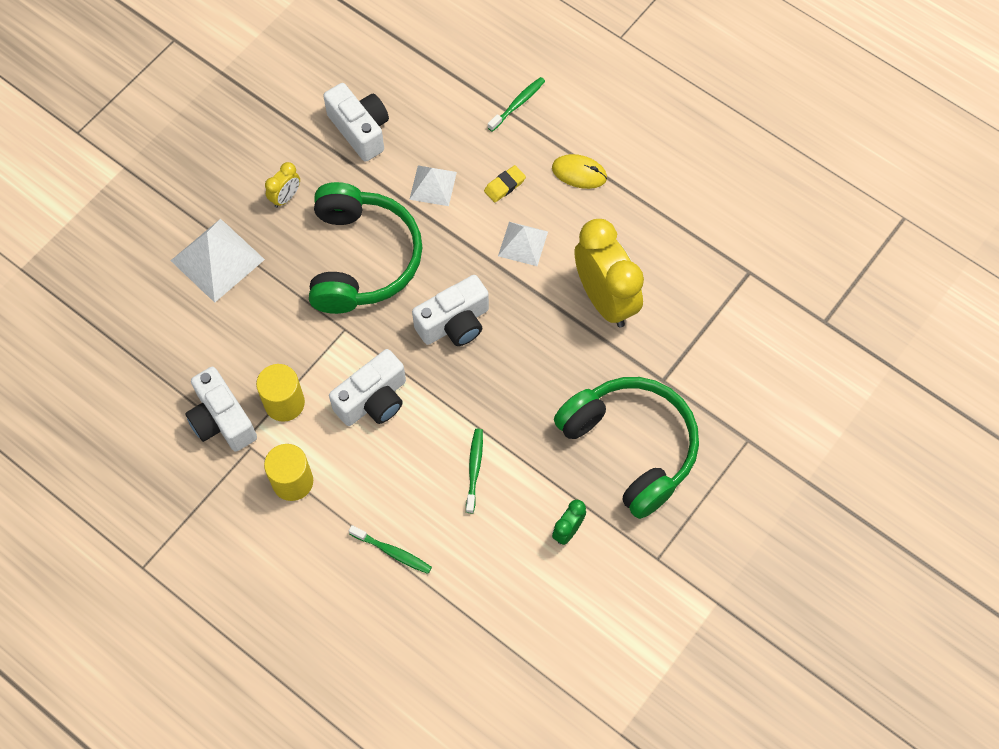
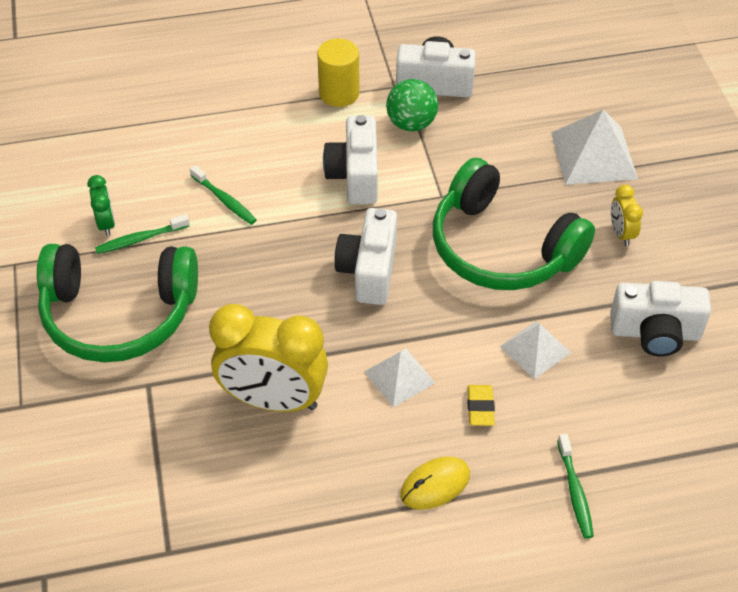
camera: 130 degrees right, 15 degrees down
yellow cylinder [256,364,305,422] -> green ball [386,79,438,131]
green toothbrush [349,525,432,574] -> green toothbrush moved to [95,214,189,254]

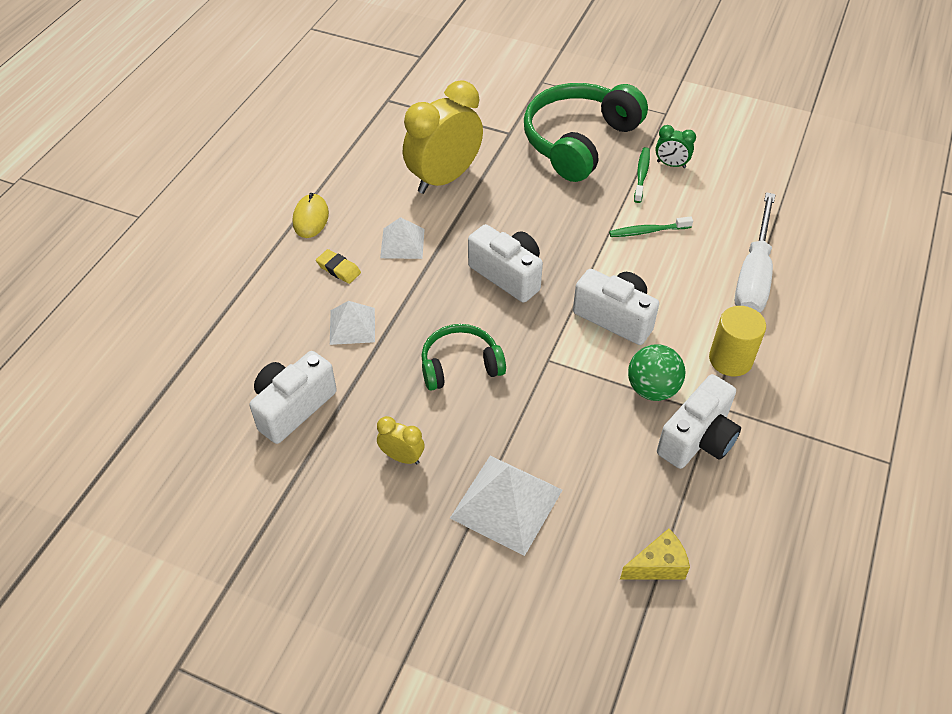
camera: 125 degrees right, 0 degrees up
green headphones [433,158,595,290] -> green headphones [421,324,506,391], size x0.56
green toothbrush [557,434,594,539] -> none
none -> yellow cheese [620,528,690,580]
none -> white screwdriver [735,192,776,313]

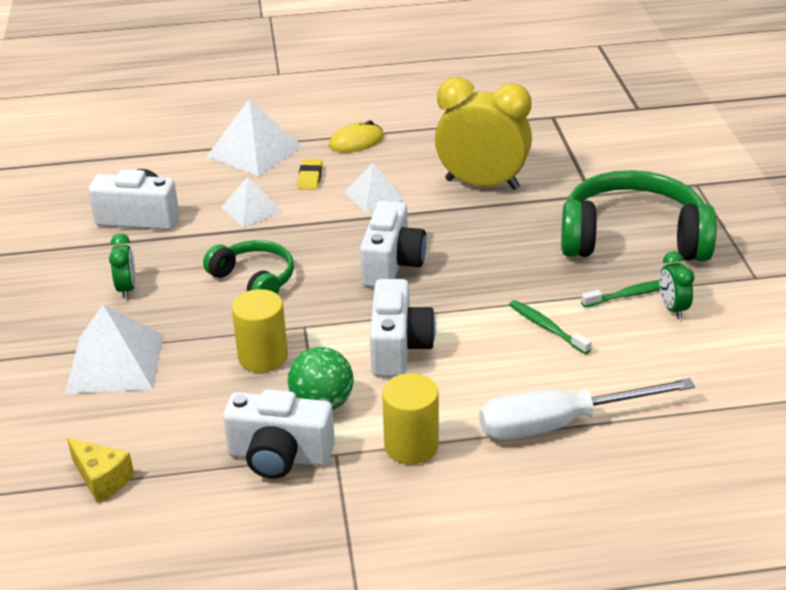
camera: 60 degrees right, 15 degrees down
yellow clock [377,416,425,464] -> green clock [109,234,136,299]
none -> white pyramid [207,99,303,176]
none -> yellow cylinder [232,289,288,373]

